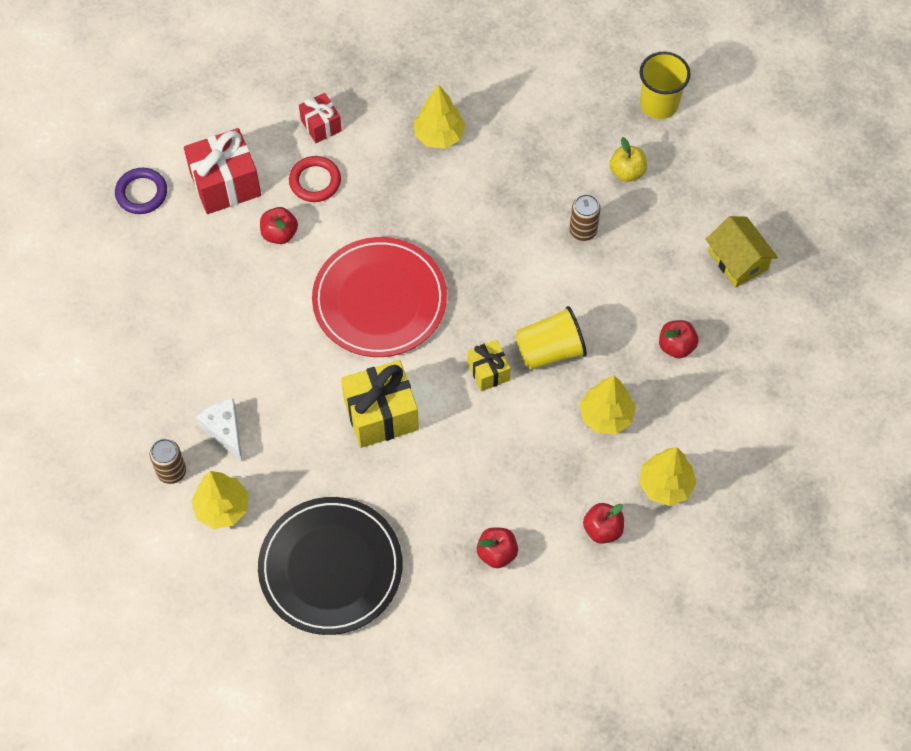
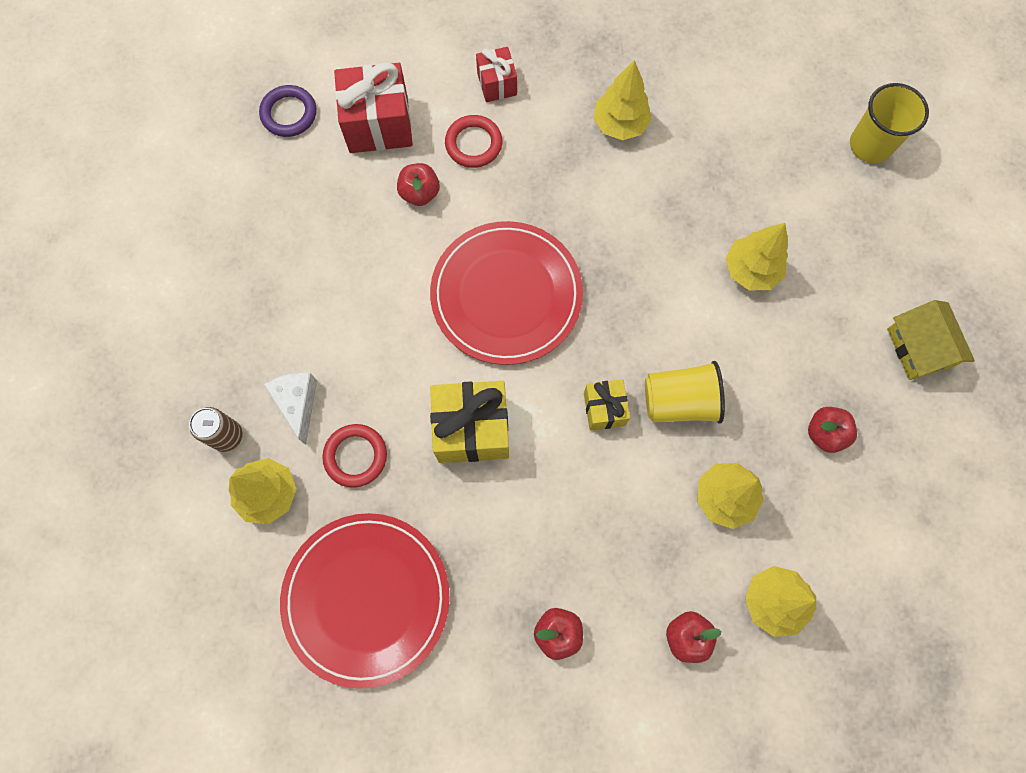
camera: 15 degrees right, 10 degrees up
black plate [258,497,403,635] -> red plate [280,513,450,689]
brown can [570,194,601,241] -> yellow tree [725,223,788,291]
yellow apple [610,137,647,182] -> none
none -> red ring [322,424,387,488]

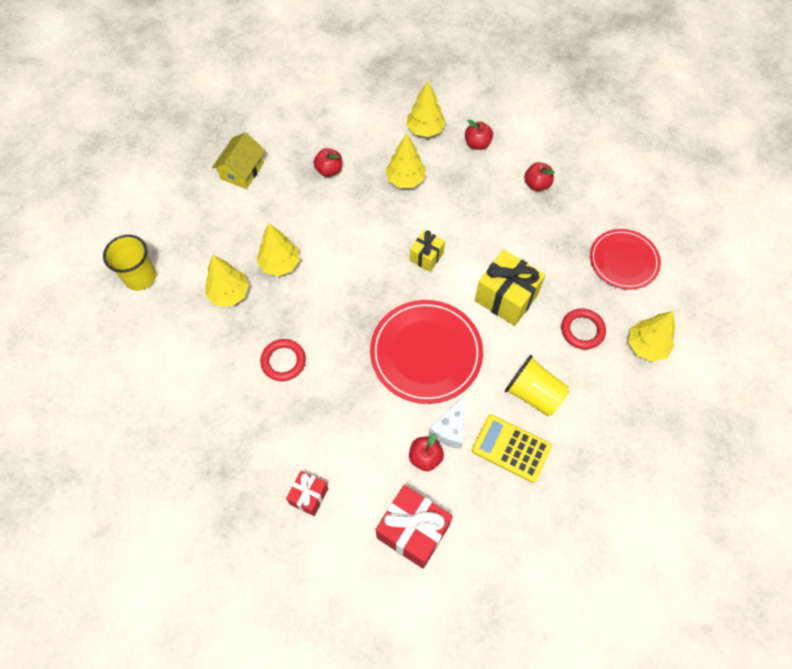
camera: 140 degrees left, 10 degrees down
brown can [189,407,242,452] -> none
purple ring [259,85,316,137] -> none
white cheese [264,373,317,445] -> white cheese moved to [429,395,465,449]
red plate [280,513,450,689] -> red plate [590,229,661,290], size x0.66
red ring [445,115,502,168] -> red ring moved to [260,339,306,381]
yellow tree [593,60,652,140] -> yellow tree moved to [205,255,249,306]
yellow cup [645,361,725,424] -> yellow cup moved to [505,355,569,416]
none -> yellow calculator [472,414,552,483]

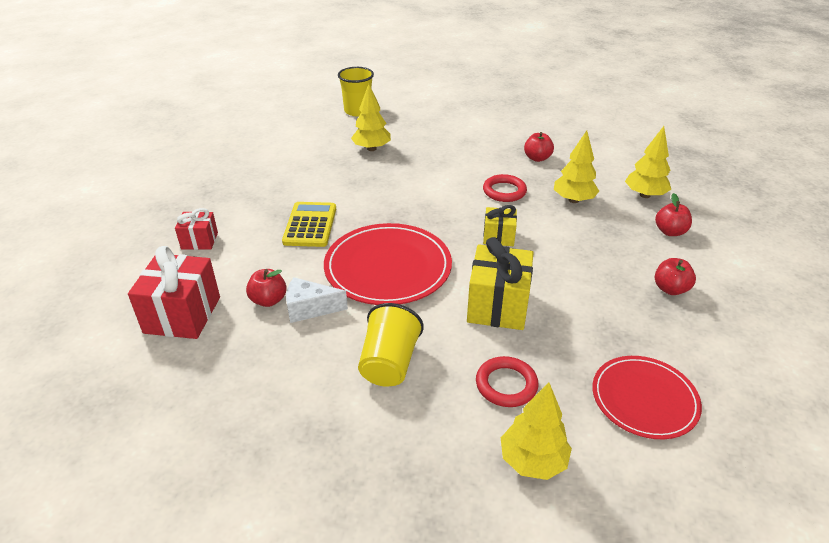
camera: 65 degrees right, 25 degrees down
yellow house [212,132,265,189] -> none
yellow tree [257,223,300,277] -> none
red ring [260,339,306,381] -> red ring moved to [483,174,527,202]
yellow calculator [472,414,552,483] -> yellow calculator moved to [282,202,336,247]

